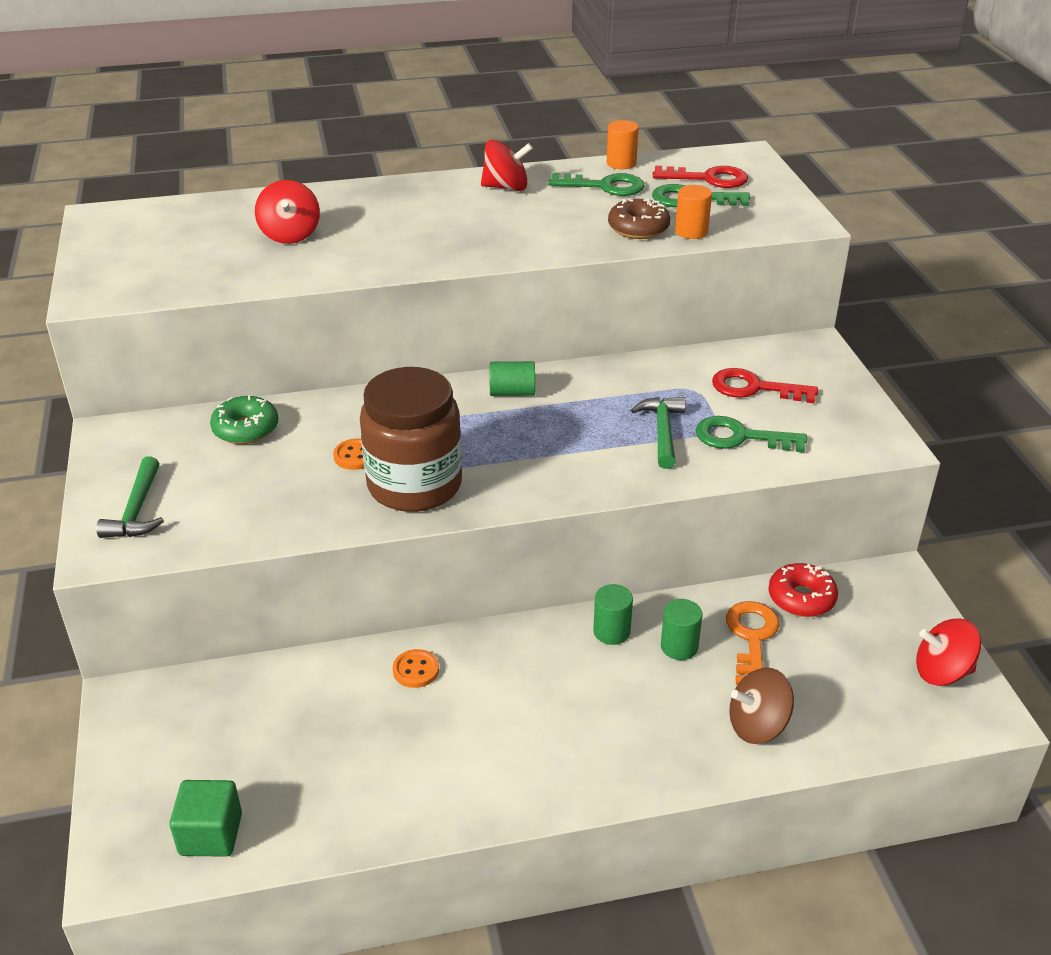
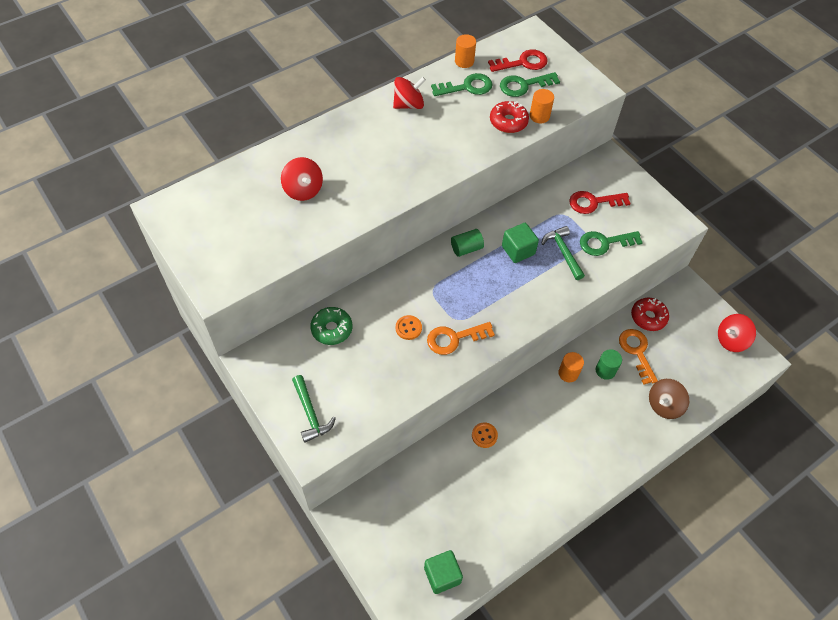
camera: 25 degrees left, 20 degrees up
brown jar [360,367,462,512] -> orange key [427,322,495,355]
green cylinder [593,584,633,645] -> orange cylinder [558,352,584,382]
brown donut [608,198,670,239] -> red donut [490,101,529,133]
none -> green cube [502,223,539,263]

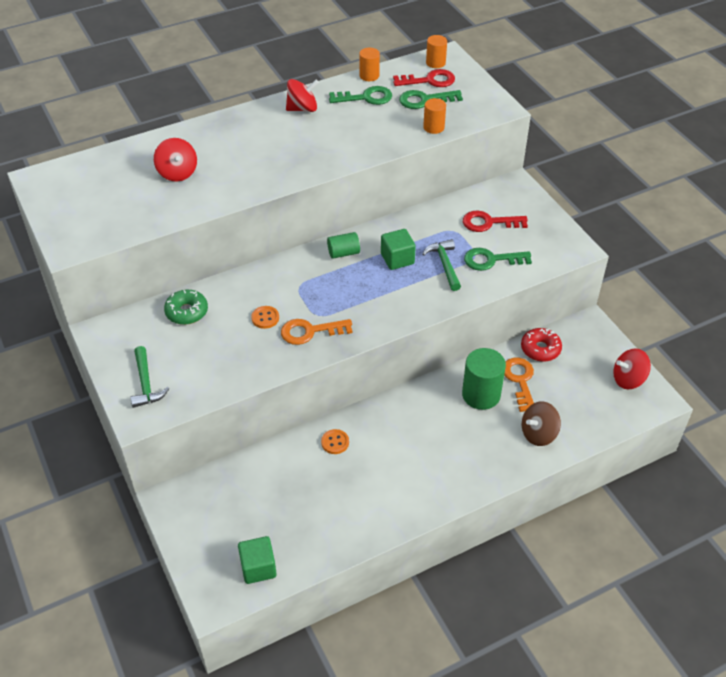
camera: 10 degrees right, 10 degrees down
red donut [490,101,529,133] -> none
orange cylinder [558,352,584,382] -> orange cylinder moved to [426,35,447,68]
green cylinder [596,349,622,380] -> green cylinder [462,348,506,410], size x1.73

